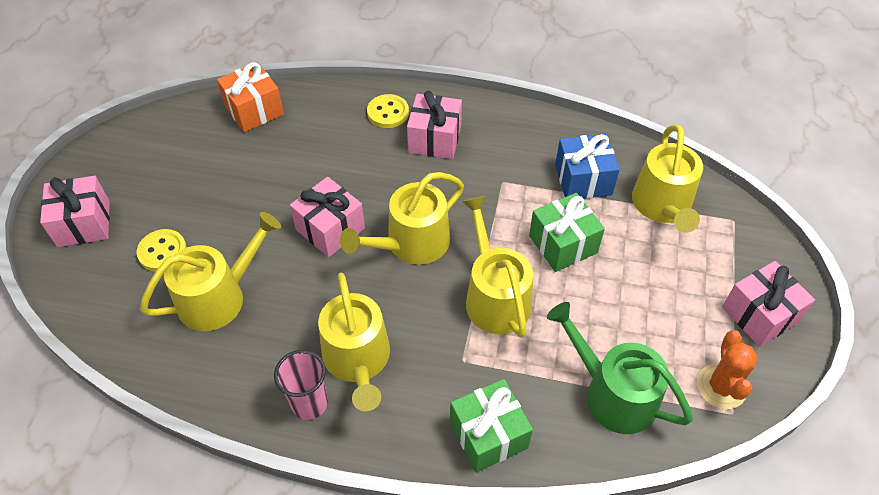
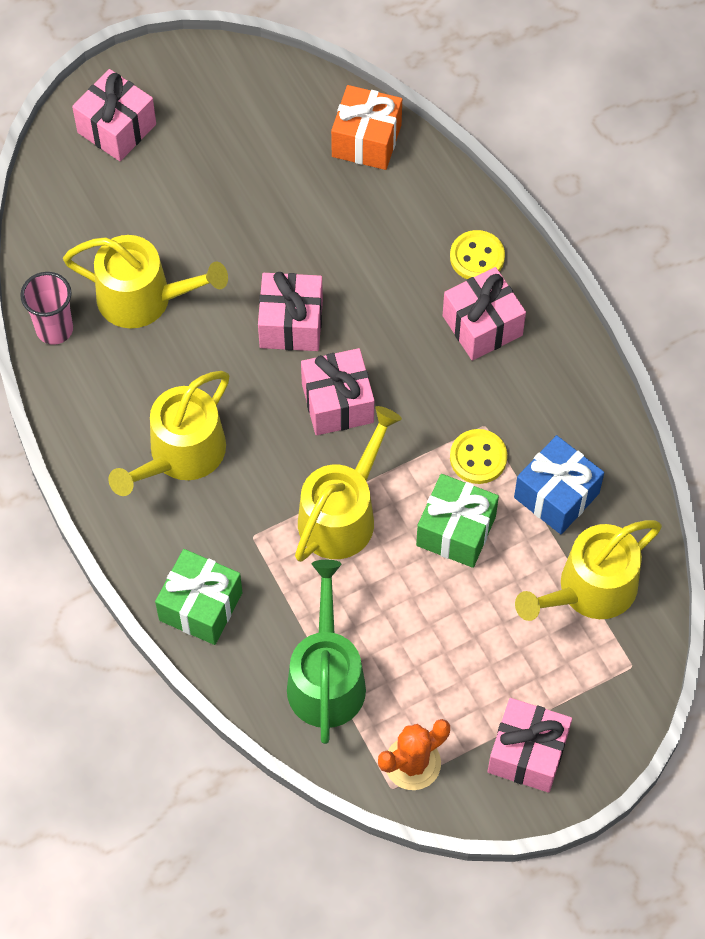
camera: 50 degrees right, 10 degrees up
yellow button [136,229,187,272] -> yellow button moved to [450,429,507,484]
pink cup [274,350,328,420] -> pink cup moved to [20,272,73,345]
yellow watering can [340,172,464,265] -> pink gift [301,348,374,435]

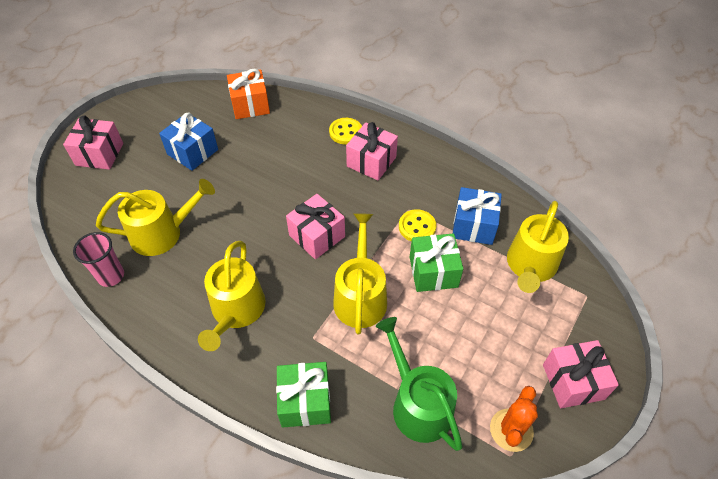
camera: 30 degrees left, 10 degrees down
pink gift [258,272,323,351] -> none
none -> blue gift [159,113,218,171]

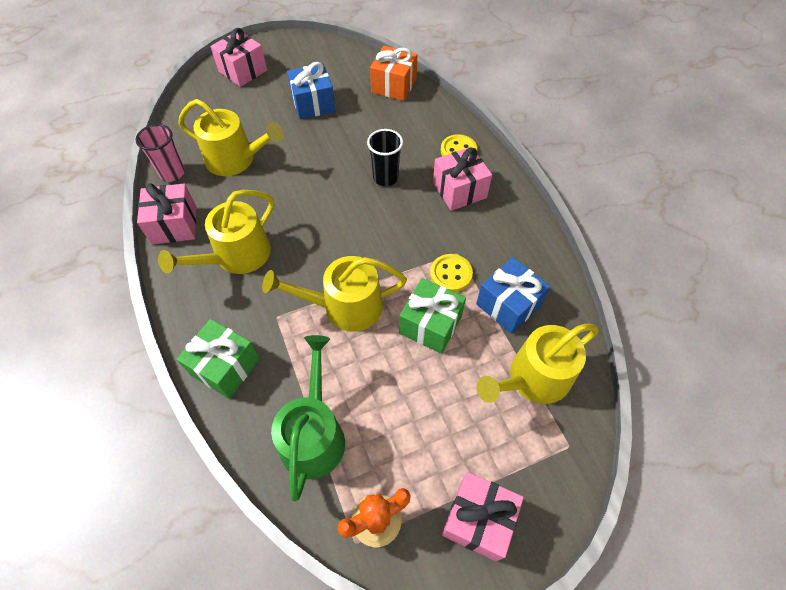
camera: 35 degrees right, 5 degrees up
pink gift [286,194,345,259] -> pink gift moved to [137,183,196,245]
yellow watering can [333,213,387,334] -> yellow watering can turned 135 degrees counterclockwise [262,256,407,332]
none -> black cup [367,129,403,186]

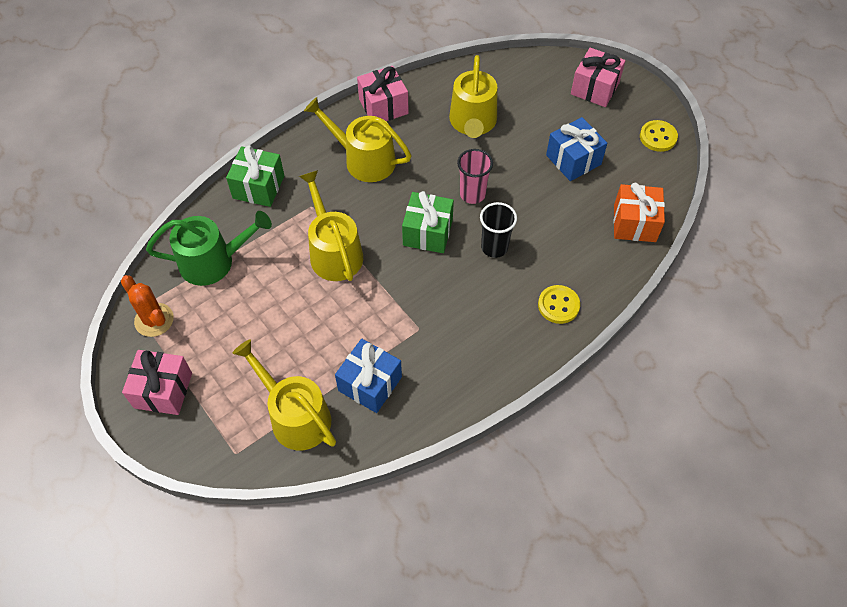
camera: 75 degrees right, 0 degrees up
pink cup [136,124,185,182] -> pink cup moved to [457,149,493,204]
green gift [399,278,466,354] -> green gift moved to [402,191,454,253]
yellow button [430,254,473,292] -> yellow button moved to [640,120,678,152]
pink gift [433,147,492,211] -> none

